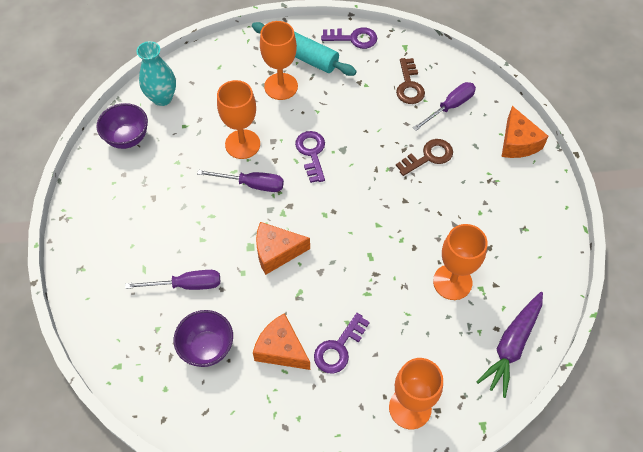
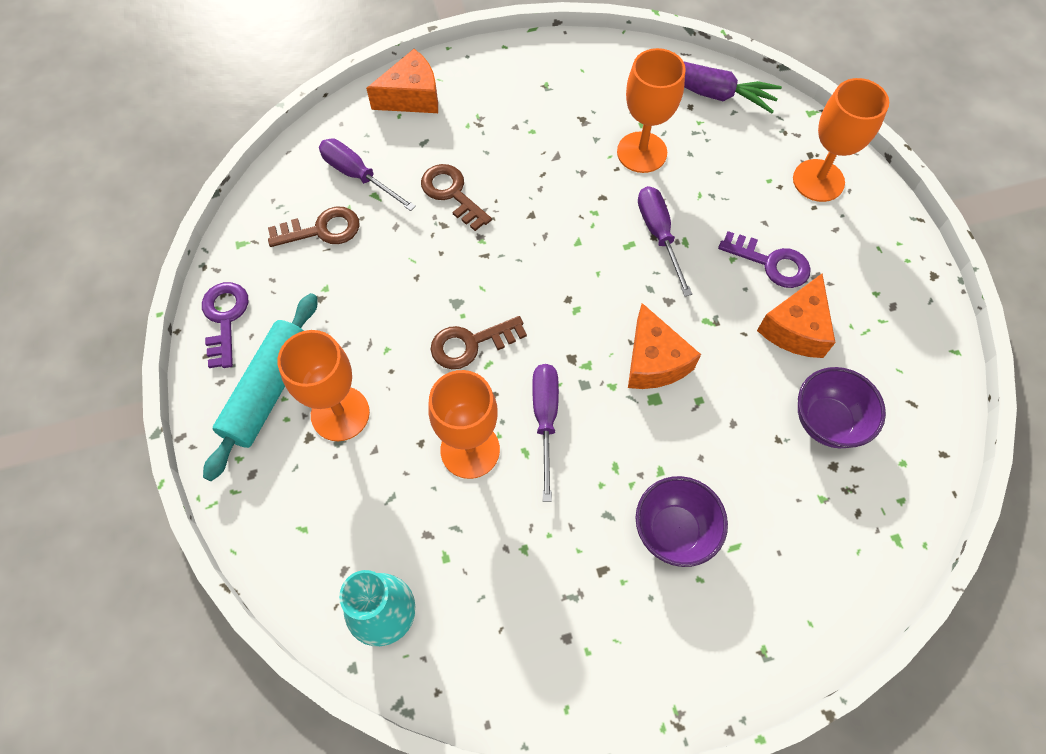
camera: 100 degrees left, 5 degrees up
purple bowl [96,103,148,149] -> purple bowl moved to [636,476,728,567]
purple screwdriver [125,270,220,290] -> purple screwdriver moved to [638,186,692,296]
purple key [295,131,325,183] -> brown key [430,316,527,369]

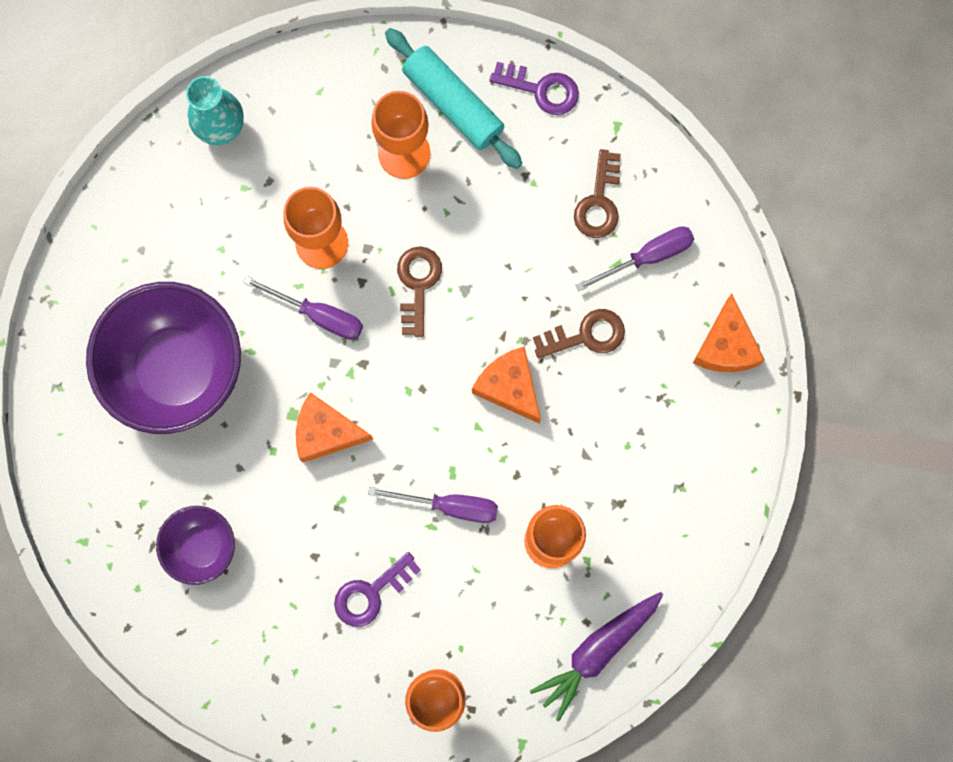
camera: 115 degrees right, 15 degrees up
purple bowl [636,476,728,567] -> purple bowl [86,282,241,434], size x1.95
orange cheese [757,274,836,358] -> orange cheese moved to [472,346,541,424]

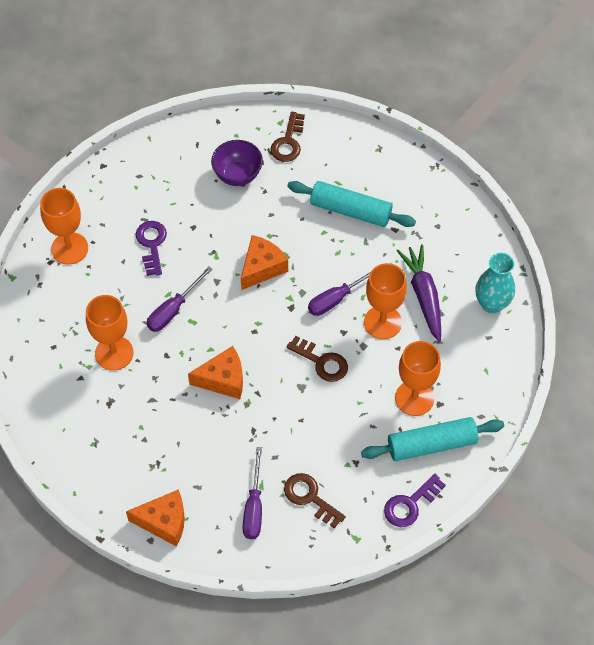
camera: 120 degrees right, 20 degrees down
purple bowl [86,282,241,434] -> turquoise rolling pin [287,181,416,227]
purple carrot [530,592,663,721] -> purple carrot moved to [397,244,441,342]
brown key [533,309,625,359] -> brown key moved to [270,112,305,162]
orange cheese [693,294,764,372] -> orange cheese turned 150 degrees clockwise [126,489,185,547]

